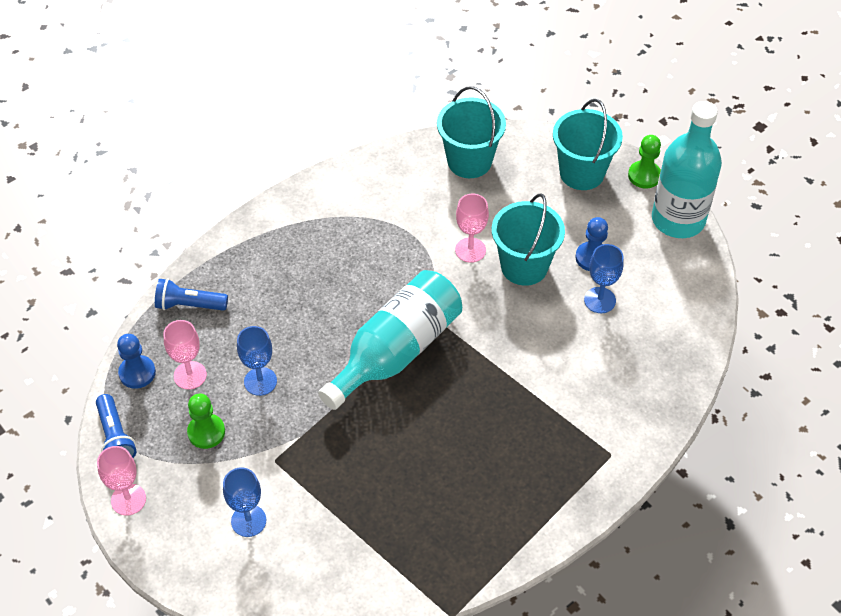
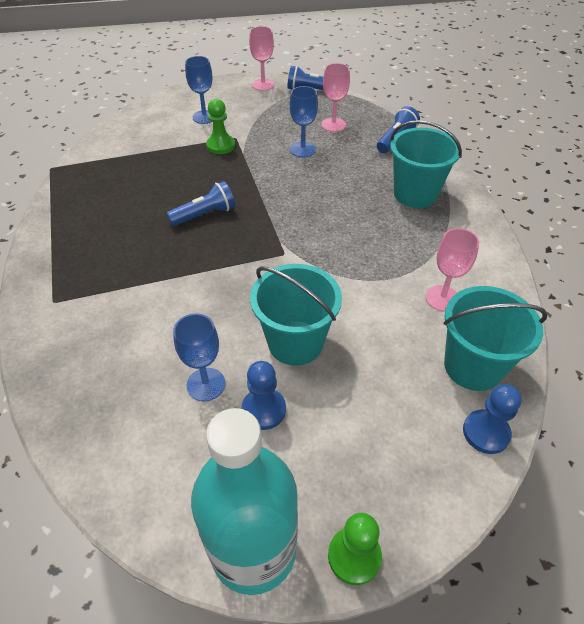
camera: 120 degrees right, 5 degrees down
blue pawn [117,334,156,389] -> blue pawn moved to [463,384,522,454]
green pawn [187,394,225,449] -> green pawn moved to [206,99,235,154]
turquoise bottle [318,270,462,410] -> none
pink goblet [455,194,489,263] -> pink goblet moved to [425,228,479,312]
turquoise bucket [553,99,623,190] -> turquoise bucket moved to [390,120,462,208]
none -> blue flashlight [166,181,235,226]

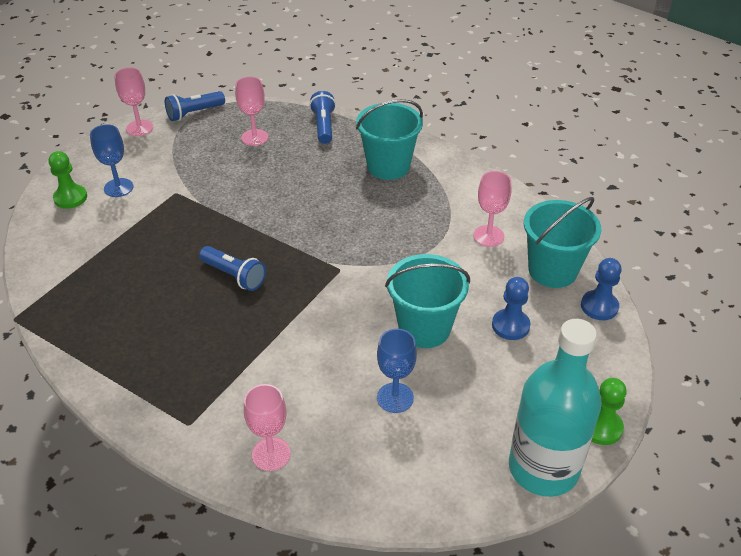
camera: 40 degrees left, 5 degrees down
blue flashlight [166,181,235,226] -> blue flashlight turned 105 degrees clockwise [199,246,266,291]
green pawn [206,99,235,154] -> green pawn moved to [49,151,87,209]
blue pawn [241,361,286,430] -> blue pawn moved to [492,277,530,340]
blue goblet [290,86,318,157] -> none
none -> pink goblet [244,384,291,471]

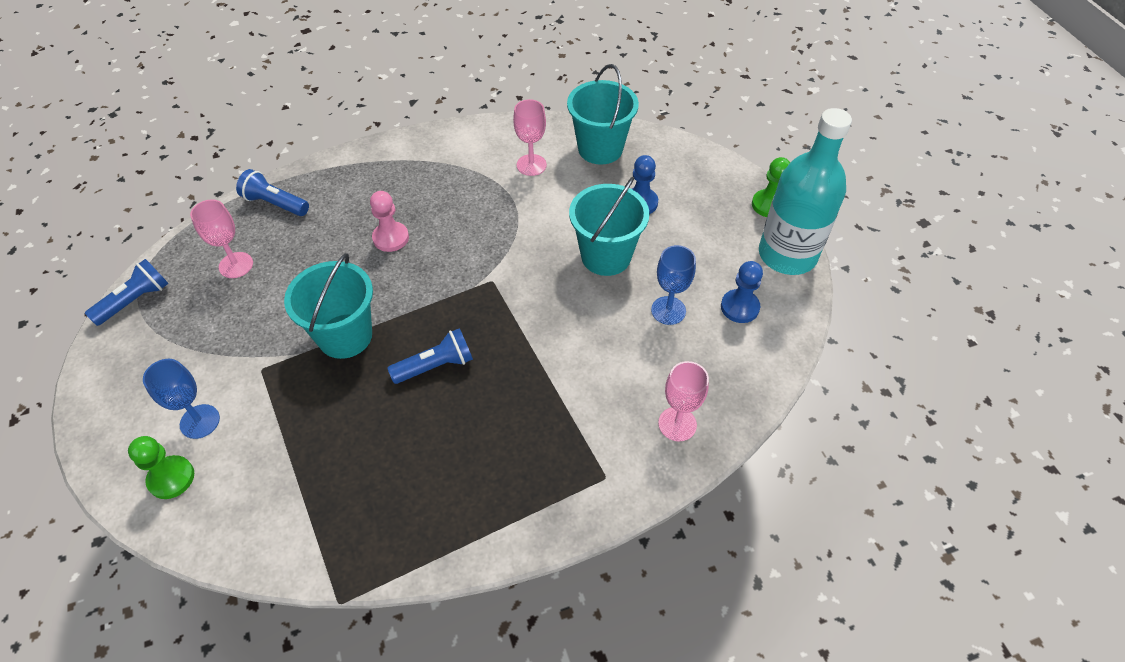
camera: 60 degrees left, 10 degrees up
pink goblet [114,67,153,136] -> none
blue flashlight [165,91,225,121] -> blue flashlight turned 135 degrees counterclockwise [85,259,169,326]
turquoise bucket [356,99,423,180] -> turquoise bucket moved to [284,253,373,359]
blue pawn [581,258,622,320] -> blue pawn moved to [721,261,763,323]
none -> pink pawn [370,191,409,252]

